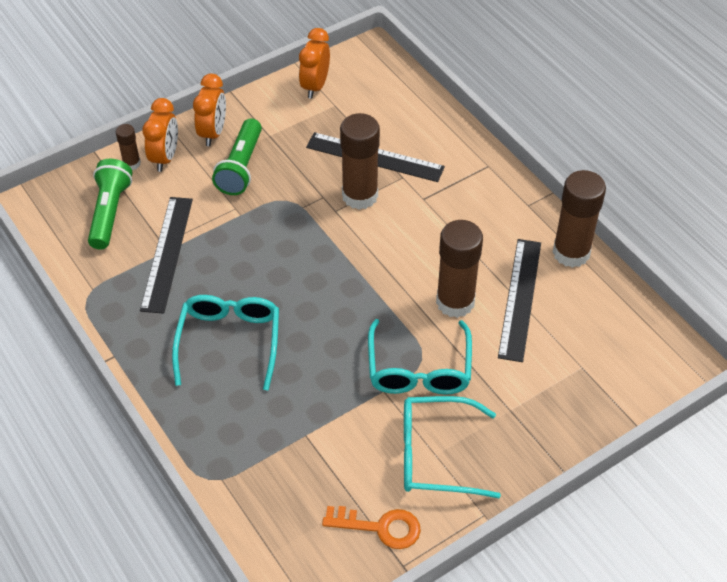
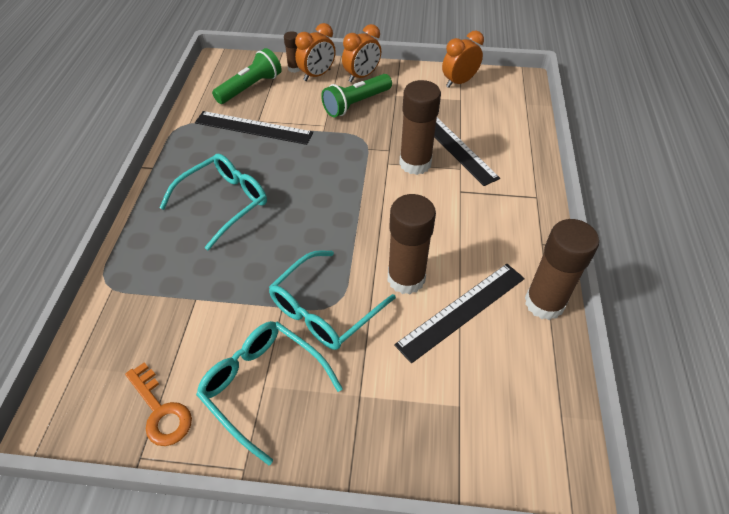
camera: 40 degrees right, 0 degrees up
black ruler [140,197,193,314] -> black ruler turned 60 degrees clockwise [195,111,313,145]

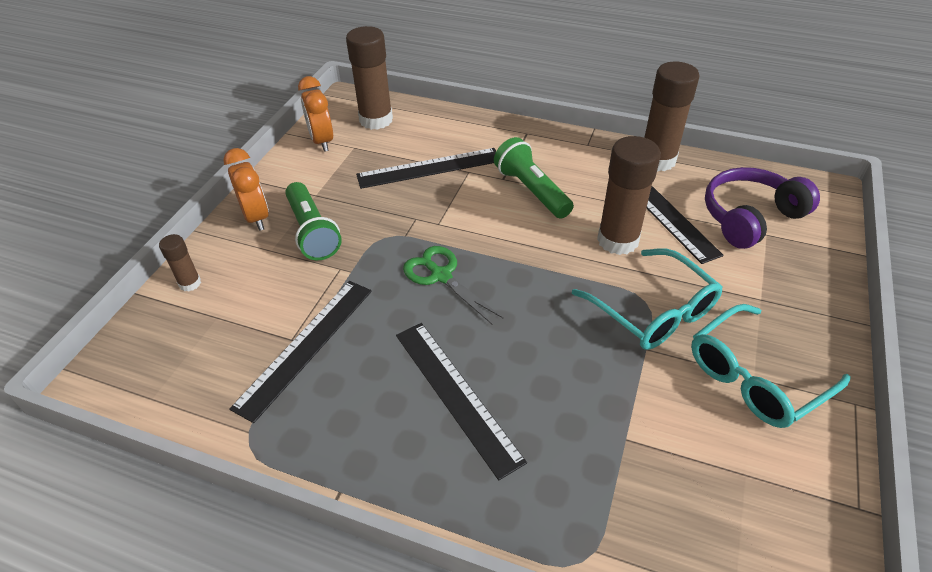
camera: 75 degrees left, 5 degrees down
orange key [125,362,192,446] -> none
turquoise glasses [159,154,267,250] -> black ruler [396,323,527,480]
green flashlight [212,48,282,104] -> green flashlight moved to [494,137,574,219]
orange clock [295,23,336,81] -> none
brown glue stick [399,80,441,175] -> brown glue stick moved to [346,26,393,130]
none -> green scissors [403,246,503,324]
none -> purple headphones [705,167,820,249]

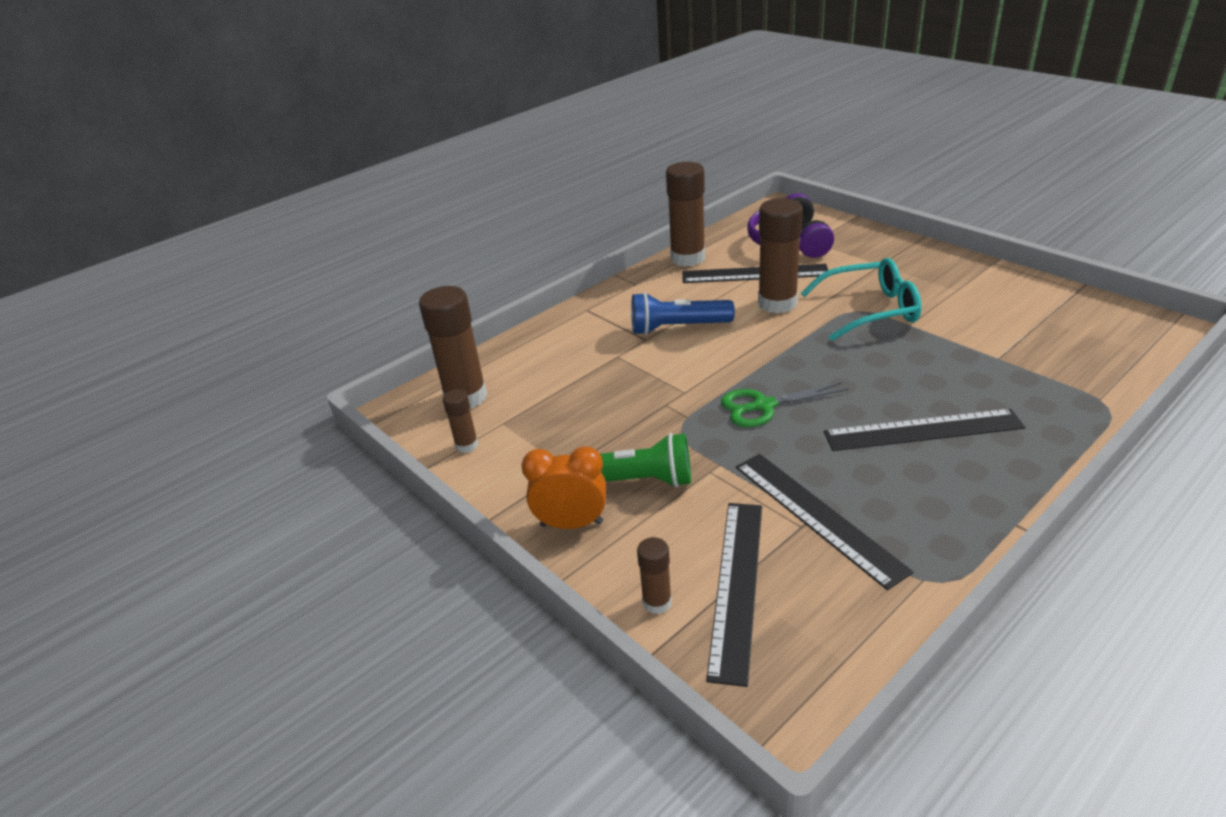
camera: 60 degrees left, 10 degrees down
orange clock [298,76,333,152] -> brown glue stick [443,389,478,453]
black ruler [356,148,496,189] -> black ruler moved to [706,503,762,687]
green flashlight [494,137,574,219] -> blue flashlight [631,292,735,335]
turquoise glasses [691,304,851,428] -> none

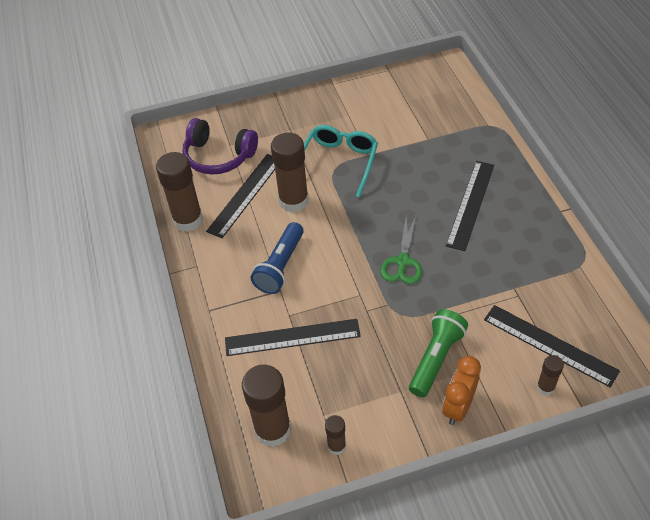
camera: 65 degrees left, 15 degrees up
black ruler [736,454,913,590] -> black ruler moved to [225,319,361,356]

